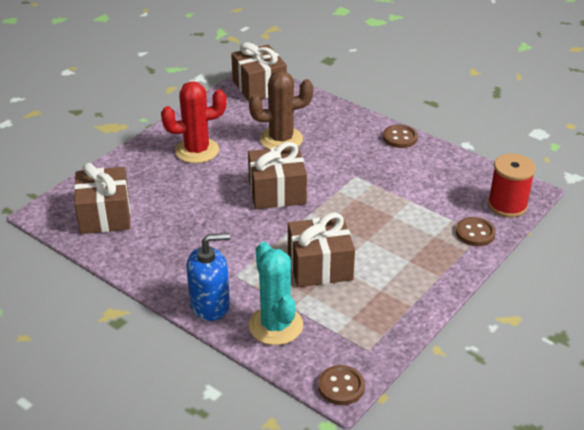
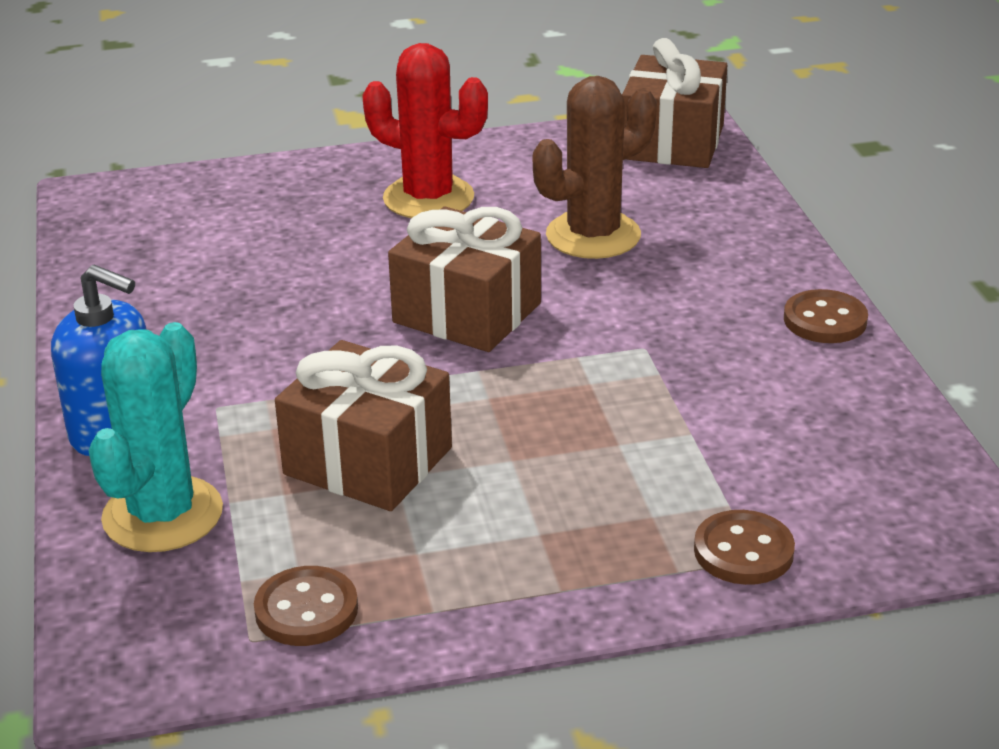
camera: 40 degrees right, 5 degrees down
brown gift [74,163,130,234] -> none
brown cactus [249,71,313,149] -> brown cactus turned 60 degrees counterclockwise [533,76,657,259]
brown button [318,365,365,405] -> brown button moved to [254,566,358,646]
red spool [488,154,536,218] -> none

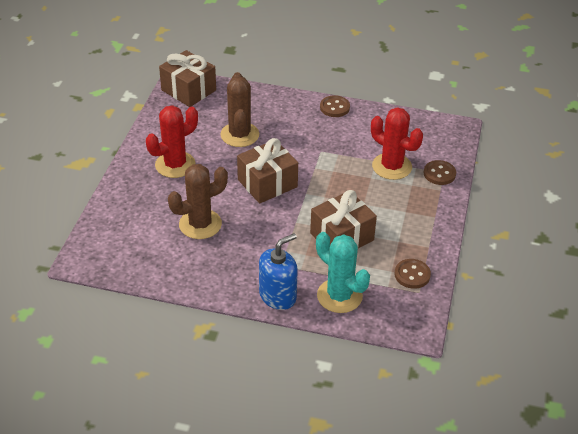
camera: 65 degrees left, 10 degrees up
none -> brown cactus [168,164,228,239]
none -> red cactus [371,107,423,180]

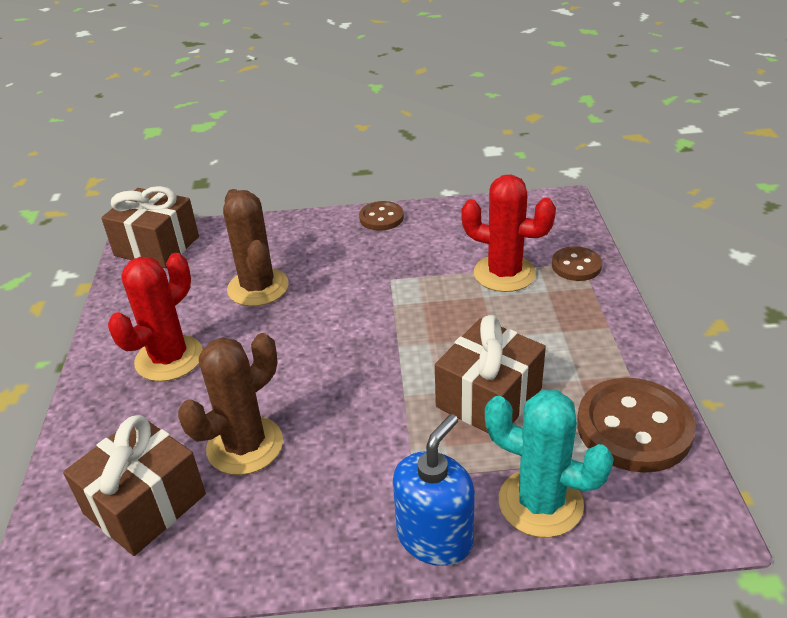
camera: 15 degrees left, 5 degrees down
brown gift [237,138,298,203] -> brown gift moved to [63,415,206,556]
brown button [395,259,431,289] -> brown button [577,378,696,473], size x1.82

